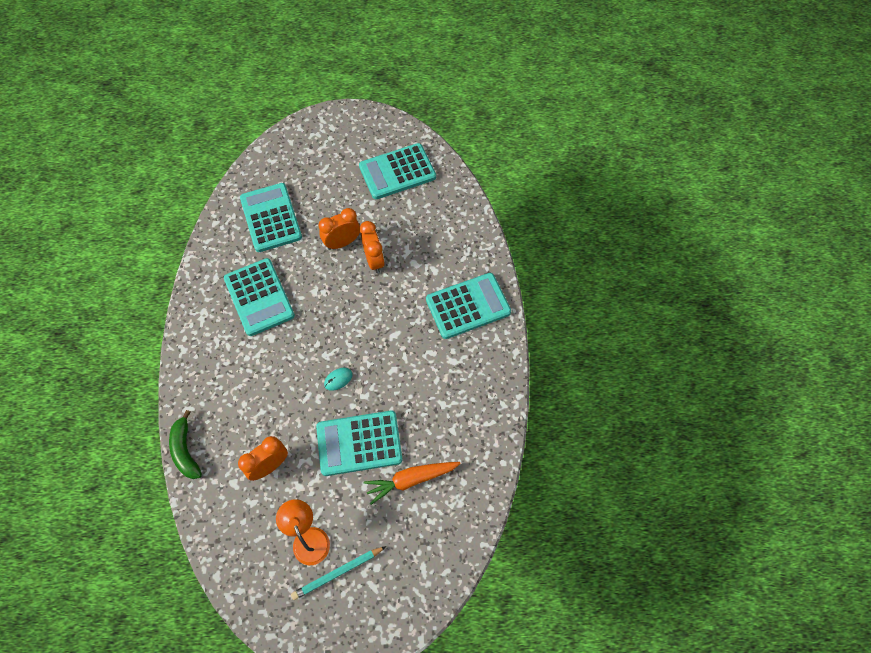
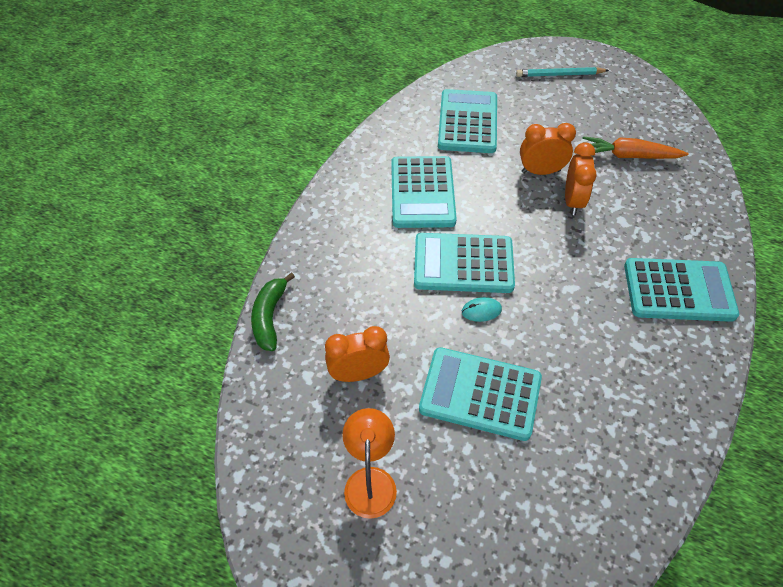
camera: 25 degrees right, 10 degrees down
turquoise pencil [291,546,386,600] -> turquoise pencil moved to [516,67,609,77]
turquoise calculator [359,143,436,199] -> turquoise calculator moved to [414,233,515,293]
orange carrot [364,462,461,505] -> orange carrot moved to [582,136,689,159]

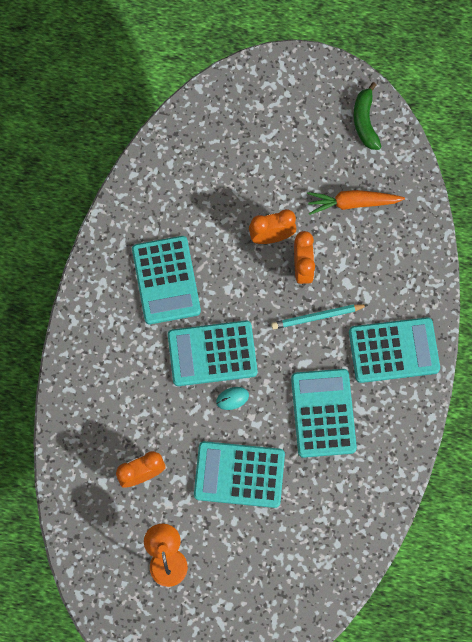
camera: 10 degrees left, 20 degrees up
green banana [251,272,295,351] -> green banana moved to [353,82,381,150]
turquoise calculator [438,89,497,153] -> turquoise calculator moved to [291,369,357,458]
turquoise pencil [516,67,609,77] -> turquoise pencil moved to [271,304,368,329]

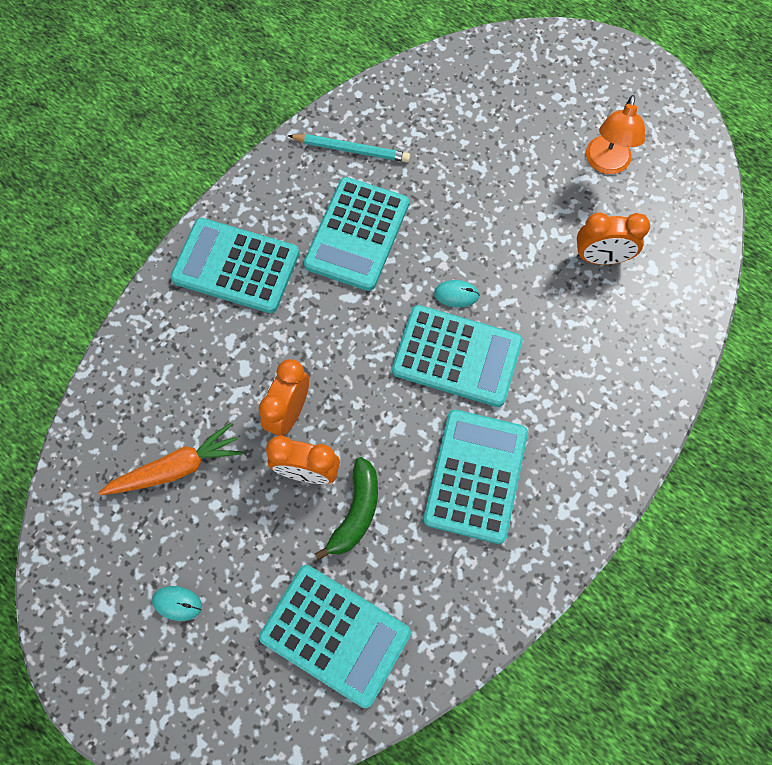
camera: 155 degrees left, 5 degrees down
turquoise calculator [194,441,285,508] -> turquoise calculator moved to [259,565,411,708]
turquoise pencil [271,304,368,329] -> turquoise pencil moved to [288,134,410,162]
orange carrot [307,190,405,215] -> orange carrot turned 45 degrees counterclockwise [98,423,243,495]
green banana [353,82,381,150] -> green banana moved to [315,457,378,561]
none -> turquoise mouse [152,586,202,621]

